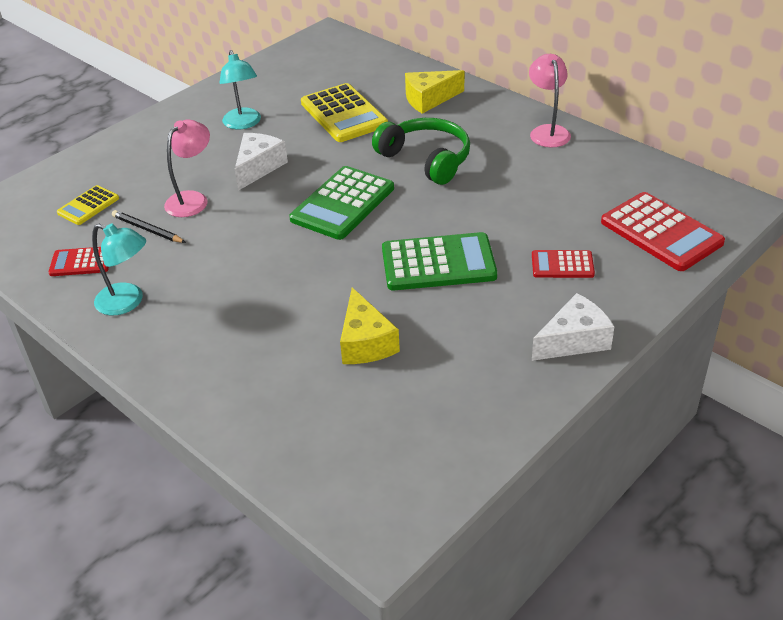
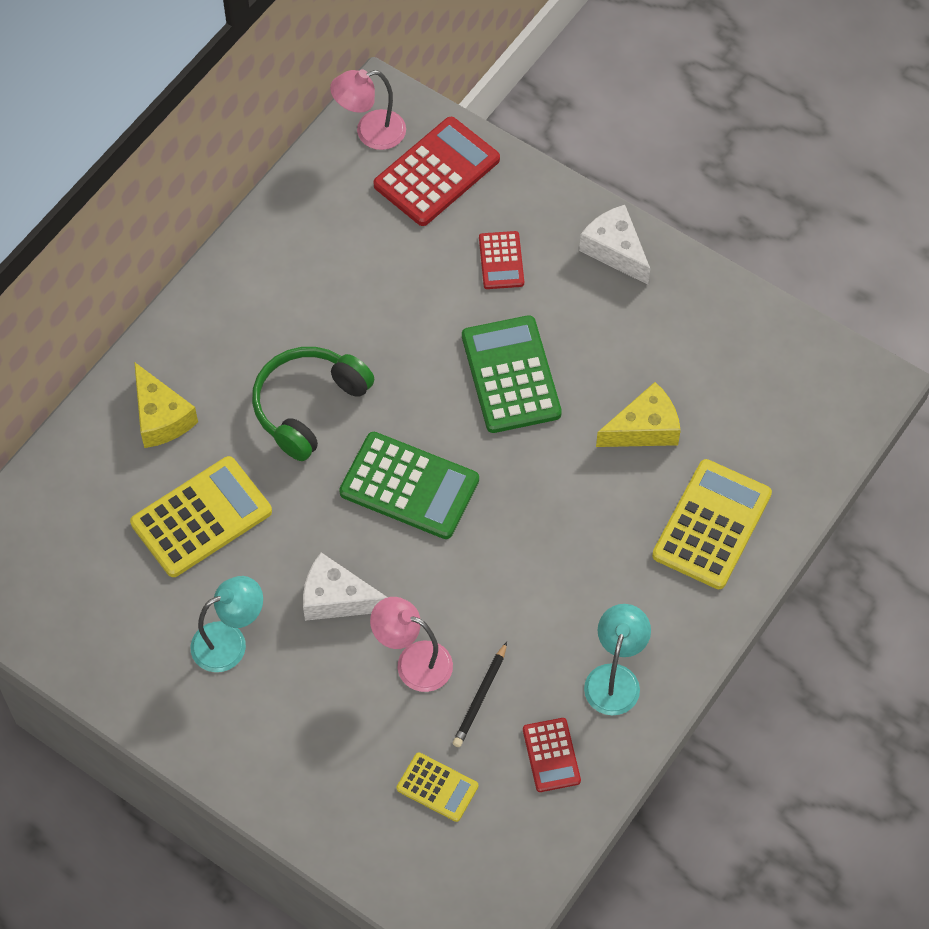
camera: 100 degrees left, 20 degrees up
pink lamp [529,54,571,147] -> pink lamp moved to [330,70,406,150]
none -> yellow calculator [652,459,772,589]

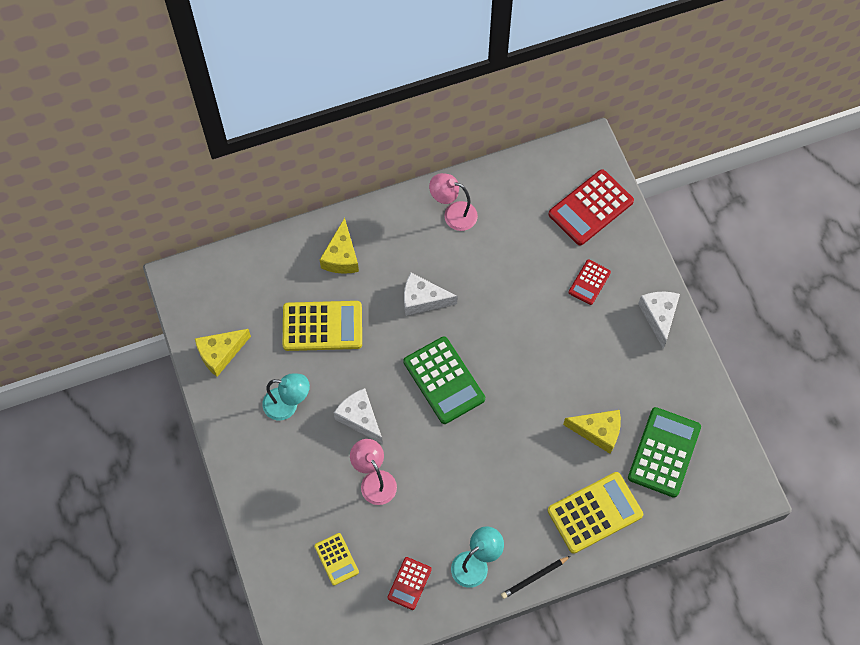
camera: 35 degrees right, 5 degrees up
green headphones [252,347,374,461] -> white cheese [404,273,457,316]
pink lamp [330,70,406,150] -> pink lamp moved to [429,173,478,231]
red calculator [373,117,500,226] -> red calculator turned 150 degrees clockwise [548,169,634,246]
black pencil [453,642,507,747] -> black pencil moved to [501,556,571,599]
green calculator [462,315,562,433] -> green calculator moved to [628,407,701,498]
none -> yellow cheese [195,329,251,377]

